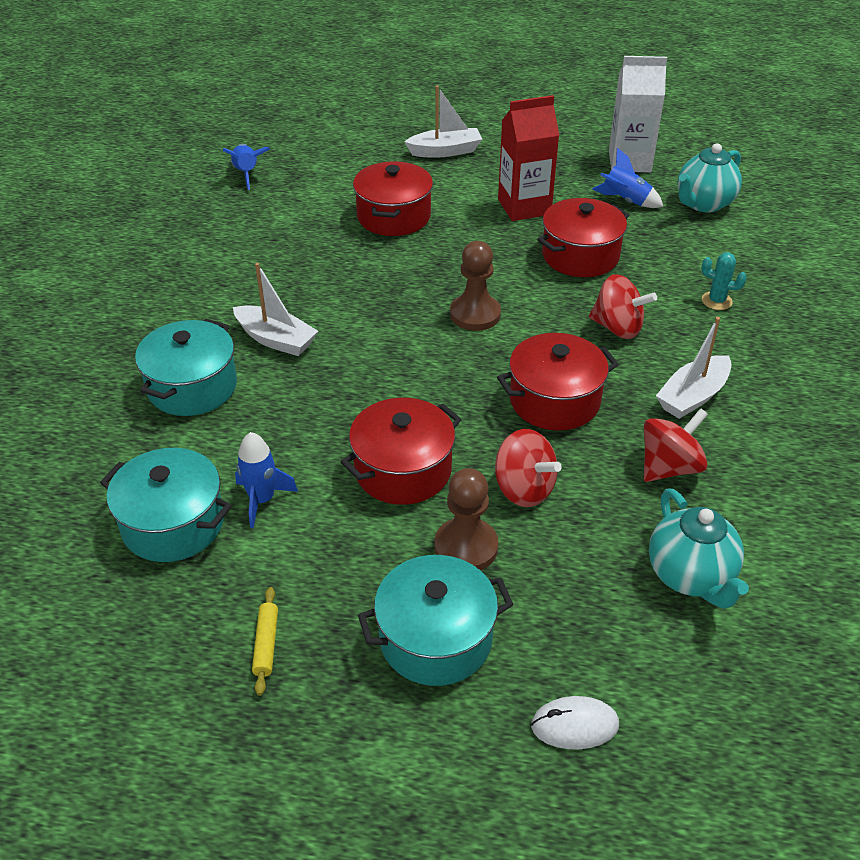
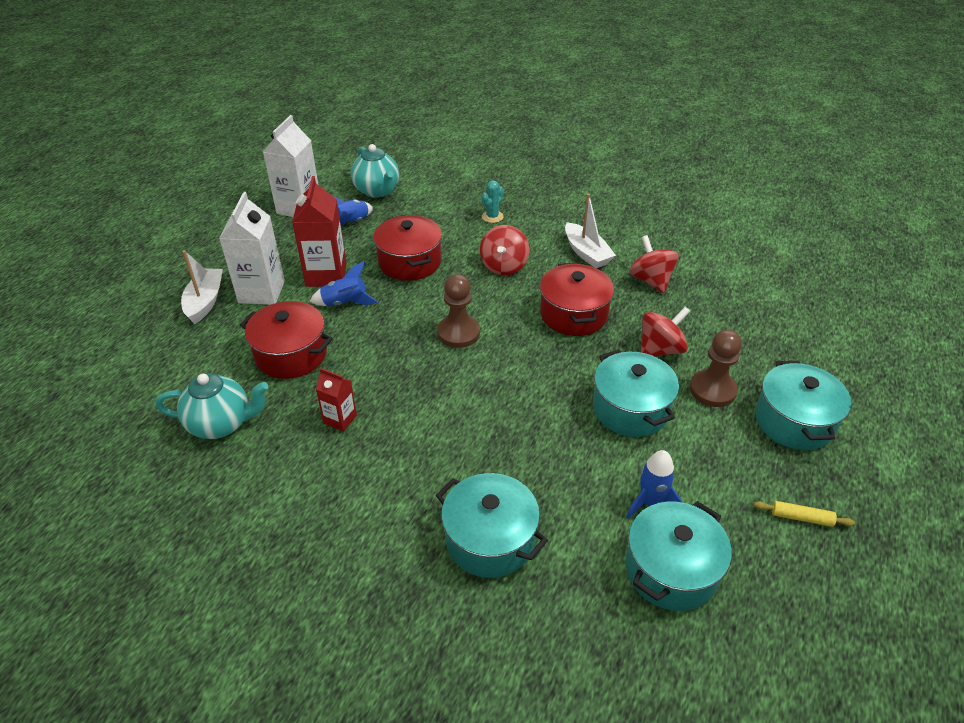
camera: 75 degrees left, 0 degrees up
blue rocket [223,144,270,190] -> blue rocket moved to [310,261,378,306]
white boat [233,263,318,356] -> none
red pot [341,398,462,505] -> turquoise pot [593,349,679,437]
white mouse [531,696,619,749] -> none
red spinning top [589,274,657,339] -> red spinning top turned 150 degrees clockwise [480,225,529,275]
turquoise teapot [649,489,749,609] -> turquoise teapot moved to [156,373,269,439]
none -> white carton [219,192,285,305]
none -> red carton [316,368,357,432]

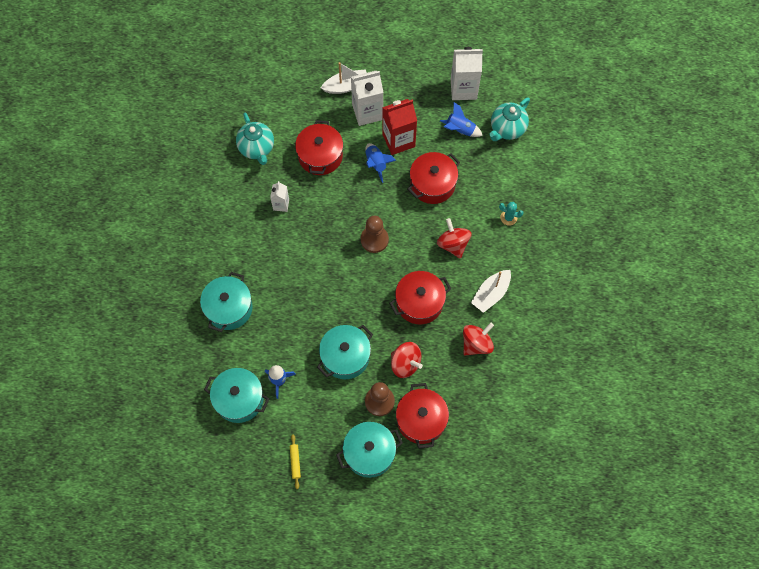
camera: 70 degrees right, 25 degrees up
red carton [316,368,357,432] -> white carton [270,181,289,212]
red spinning top [480,225,529,275] -> red spinning top turned 75 degrees clockwise [437,218,471,259]
none -> red pot [396,383,449,448]

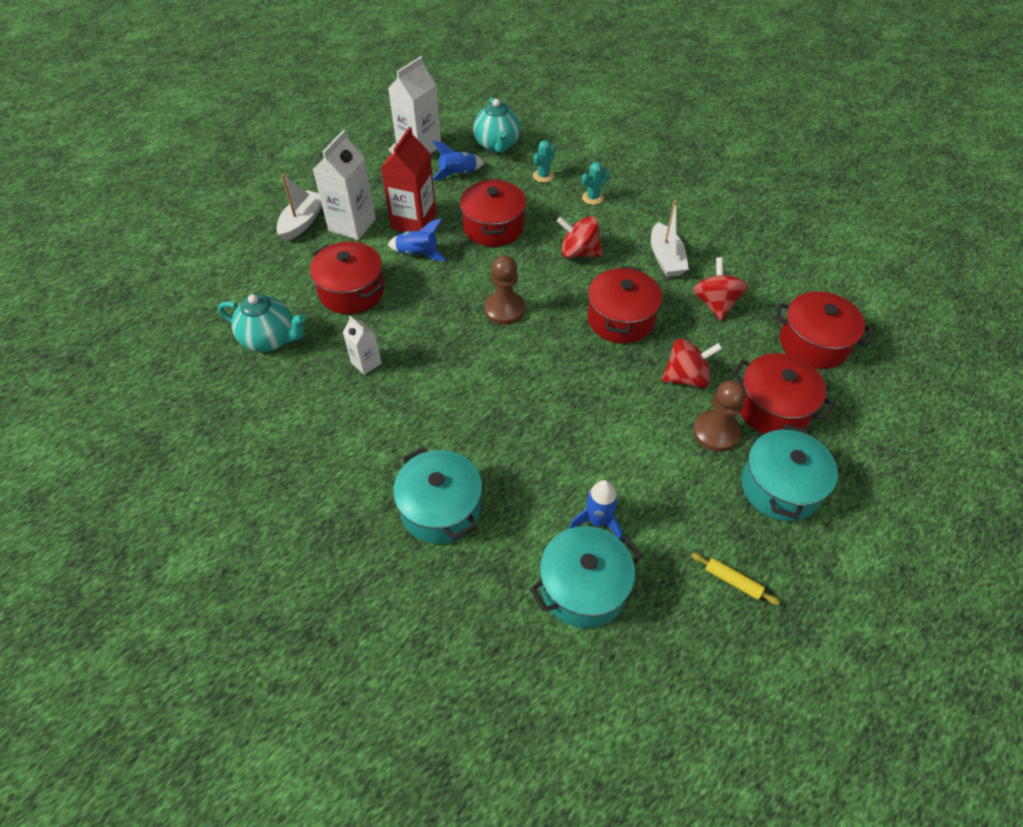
camera: 50 degrees left, 15 degrees down
turquoise pot [317,325,373,379] -> none
none -> turquoise cactus [533,140,555,183]
none -> red pot [775,291,873,369]

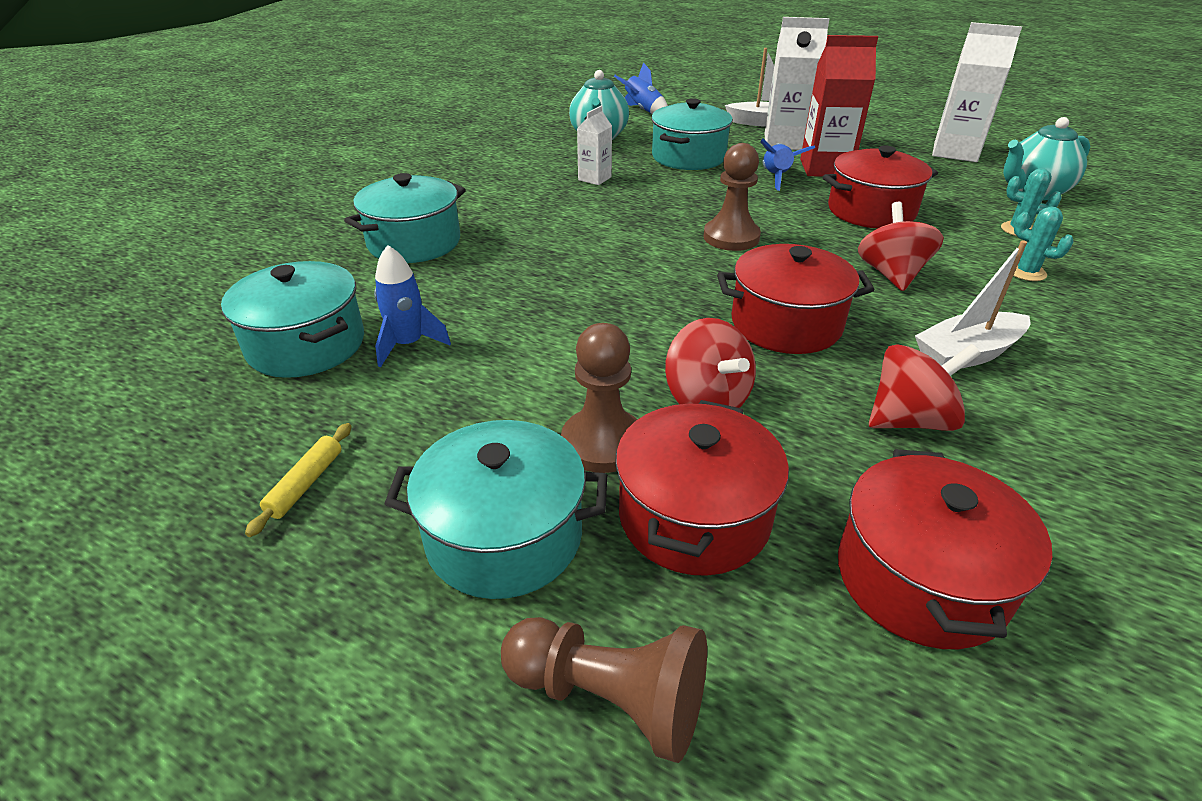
camera: 75 degrees right, 15 degrees down
red pot [310,241,384,314] -> turquoise pot [651,98,733,170]
blue rocket [433,141,484,181] -> blue rocket moved to [614,62,668,114]
none -> brown pawn [501,617,707,763]

